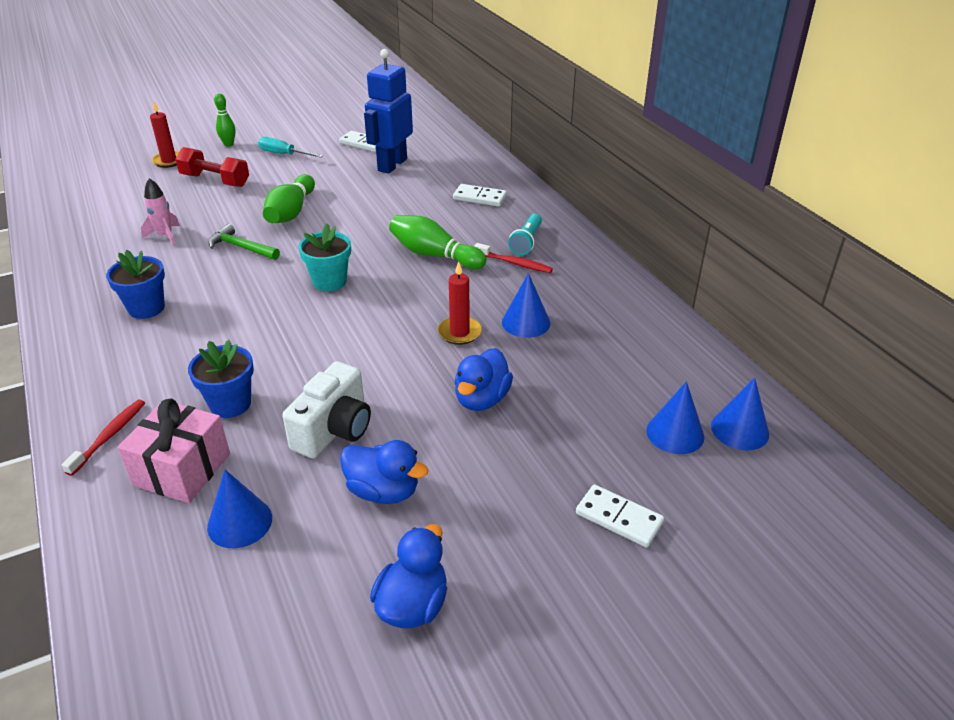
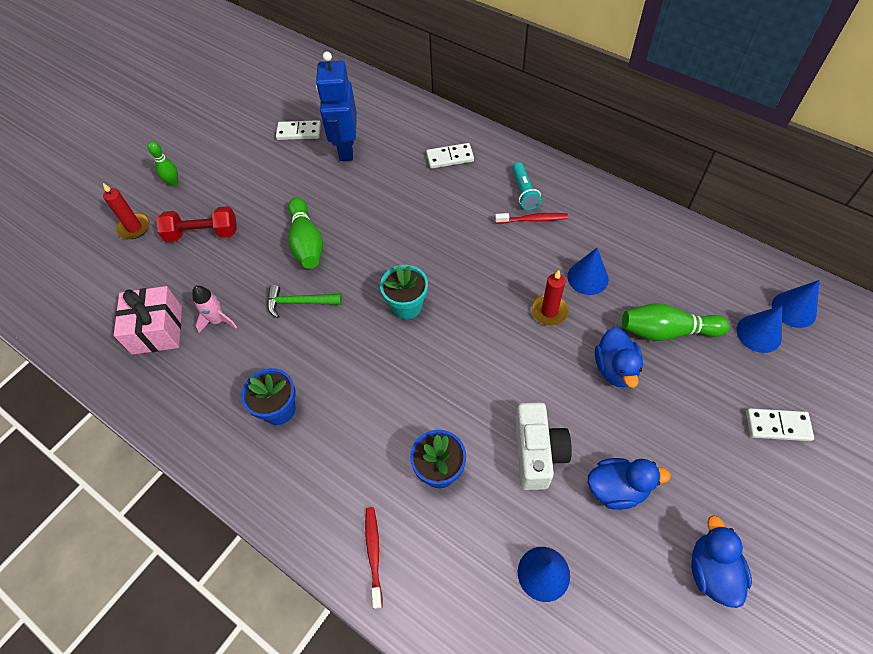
camera: 25 degrees left, 20 degrees up
pink gift [118,398,230,503] -> pink gift moved to [114,286,182,355]
turquoise screwdriver [258,137,324,157] -> none
green bowling pin [389,215,486,270] -> green bowling pin moved to [622,303,730,341]

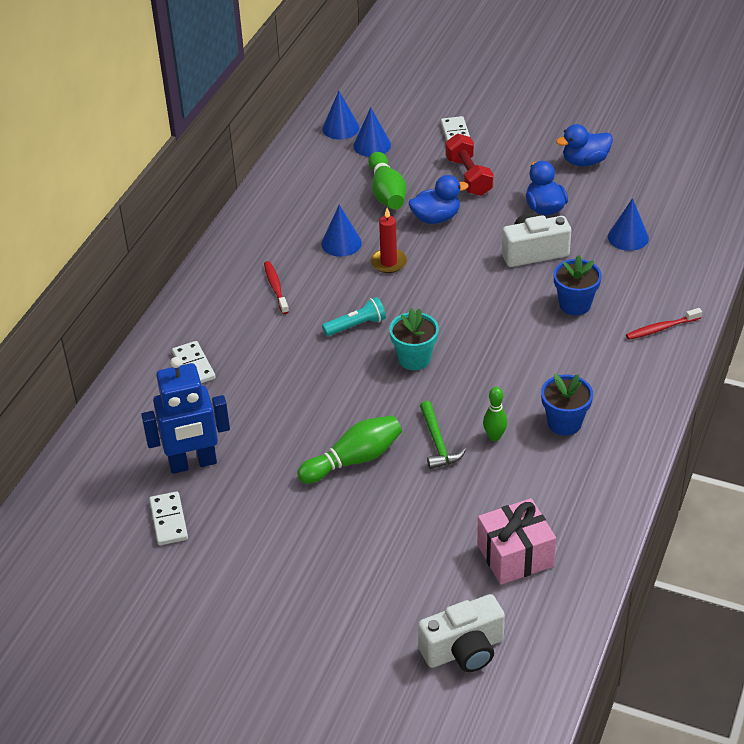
camera: 105 degrees left, 15 degrees down
red candle [103,183,150,239] -> none
green bowling pin [148,141,178,186] -> green bowling pin moved to [483,387,507,441]
red dumbbell [156,206,237,242] -> red dumbbell moved to [445,134,494,196]
pink rocket [192,285,237,333] -> none
turquoise flashlight [512,162,542,210] -> turquoise flashlight moved to [322,297,386,336]
none -> white camera [418,594,505,672]

